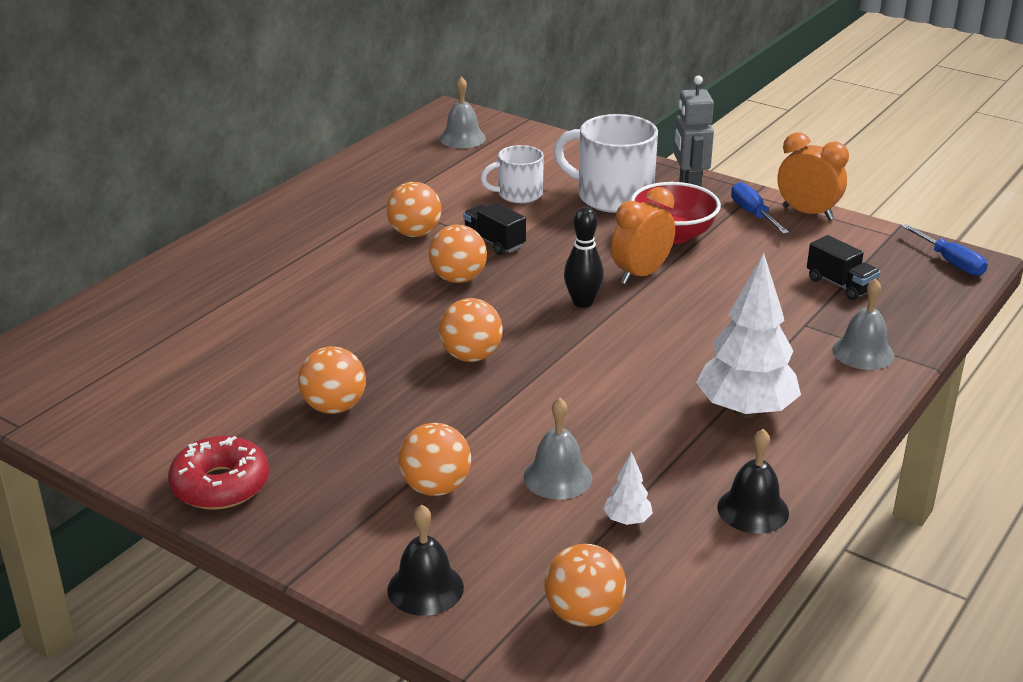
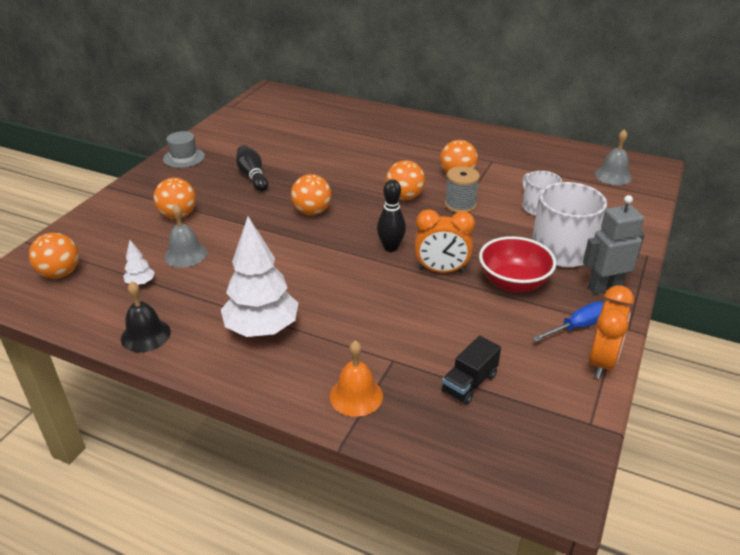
camera: 80 degrees right, 5 degrees up
red donut [168,436,269,510] -> grey hat [163,131,205,168]
orange ball [298,346,366,414] -> black bowling pin [236,145,268,192]
black bell [387,505,464,616] -> none
black truck [463,202,526,255] -> grey spool [445,166,480,213]
orange clock [611,187,675,284] -> orange clock turned 150 degrees clockwise [415,209,475,273]
grey bell [833,278,894,370] -> orange bell [330,340,383,417]
blue screwdriver [901,224,988,276] -> none

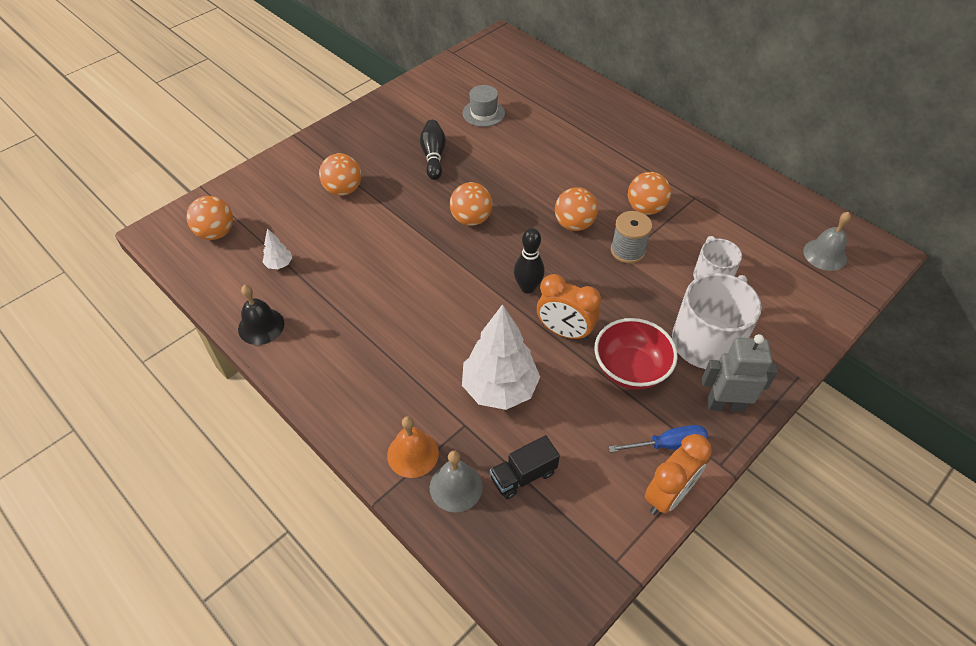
camera: 20 degrees right, 15 degrees up
grey hat [163,131,205,168] -> grey hat moved to [463,85,505,127]
grey bell [164,204,207,267] -> grey bell moved to [430,451,483,512]
white tree [221,217,298,337] -> white tree moved to [462,304,540,410]

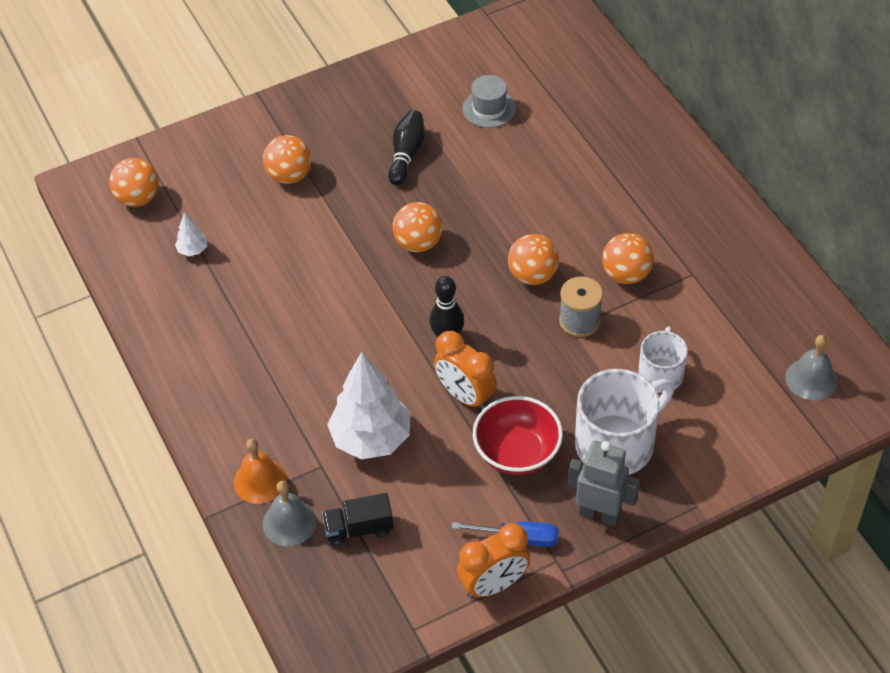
camera: 20 degrees right, 0 degrees up
black bell [238,285,284,345] -> none

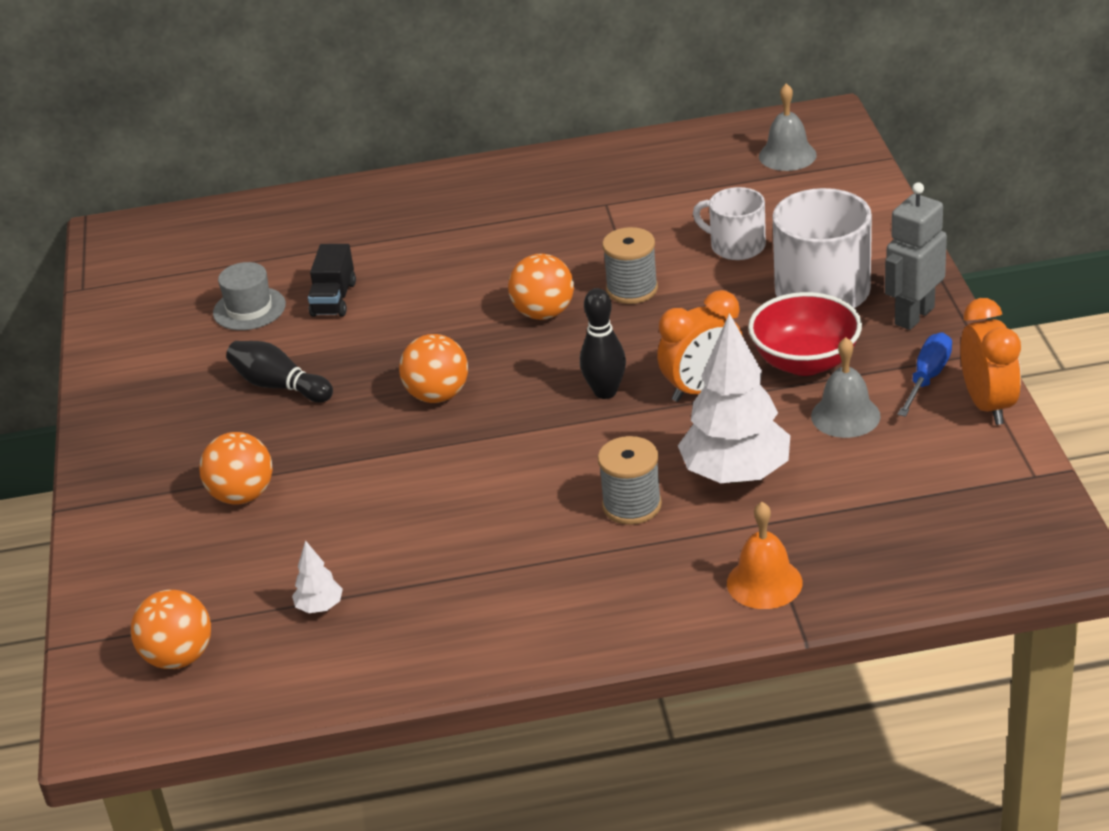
camera: 70 degrees left, 15 degrees down
grey bell [263,481,317,546] -> grey bell moved to [811,337,881,438]
black truck [322,493,394,547] -> black truck moved to [308,244,356,317]
orange ball [602,233,654,284] -> none
none -> grey spool [598,436,662,525]

